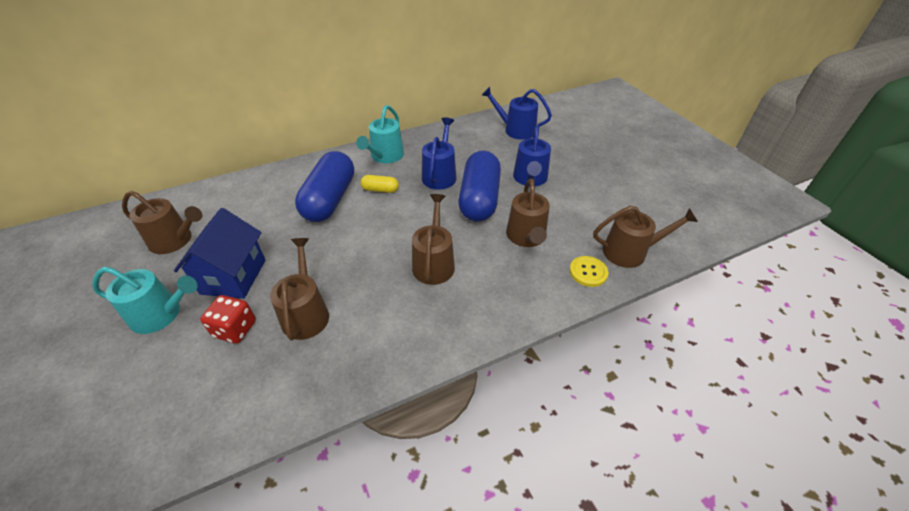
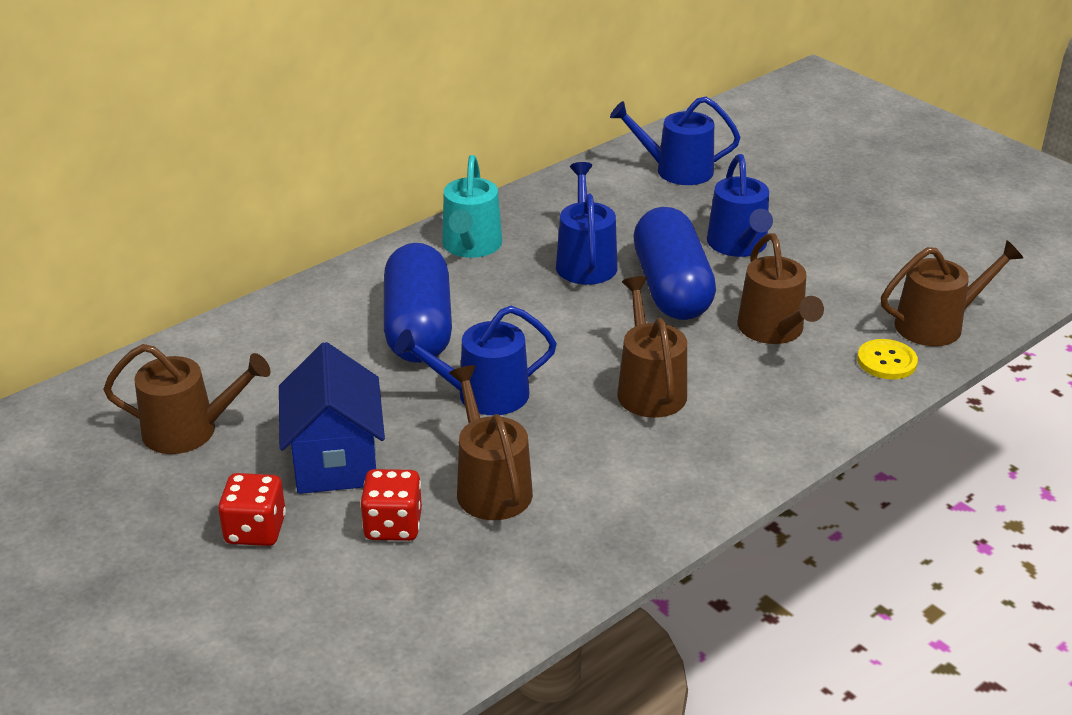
camera: 15 degrees left, 10 degrees down
turquoise watering can [92,266,198,334] -> red dice [218,473,286,546]
yellow capsule [361,175,399,193] -> none
none -> blue watering can [395,306,557,415]

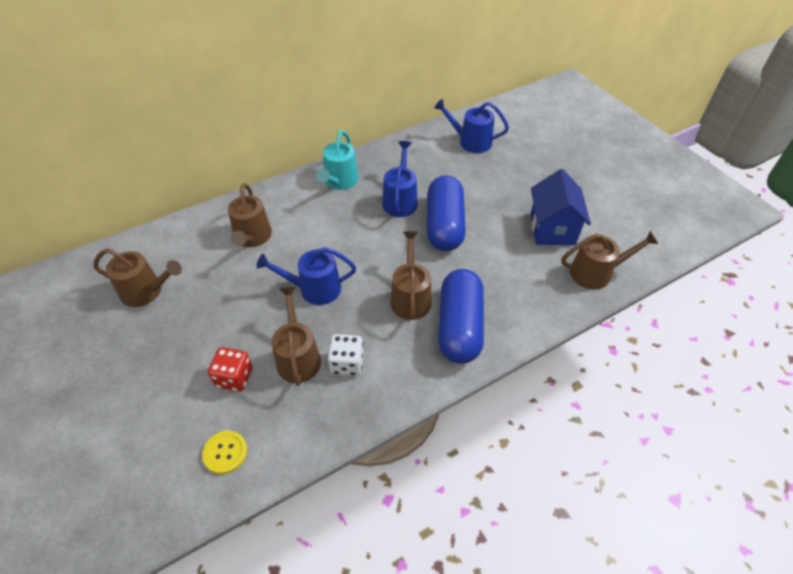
camera: 10 degrees right, 15 degrees up
red dice [218,473,286,546] -> none
blue house [279,342,385,494] -> blue house moved to [531,169,591,245]
blue capsule [384,243,452,363] -> blue capsule moved to [438,269,484,364]
blue watering can [707,154,773,257] -> none
brown watering can [737,233,824,344] -> brown watering can moved to [228,183,272,247]
yellow button [857,339,918,379] -> yellow button moved to [202,431,247,474]
none -> white dice [327,334,364,376]

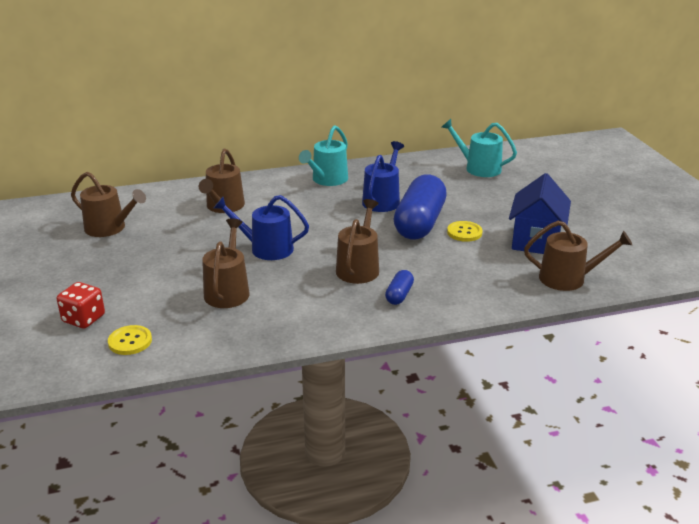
camera: 15 degrees right, 20 degrees down
red dice [208,347,253,392] -> red dice moved to [57,282,105,328]
white dice [327,334,364,376] -> none
blue watering can [434,99,509,153] -> turquoise watering can [442,119,517,177]
blue capsule [438,269,484,364] -> blue capsule [385,270,414,305], size x0.44
none -> yellow button [447,221,482,242]

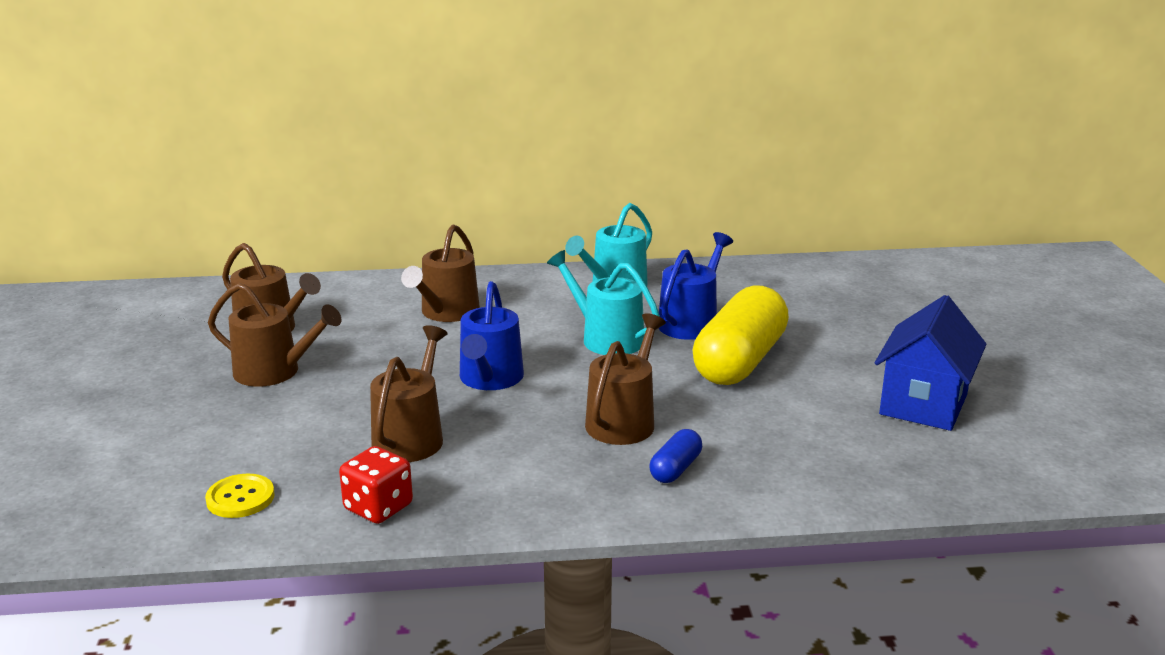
camera: 10 degrees right, 5 degrees down
red dice [57,282,105,328] -> red dice moved to [339,446,413,524]
blue watering can [214,195,309,260] -> blue watering can turned 105 degrees counterclockwise [460,281,524,390]
blue capsule [394,174,447,239] -> yellow capsule [693,285,789,385]
turquoise watering can [442,119,517,177] -> turquoise watering can moved to [547,250,660,355]
yellow button [447,221,482,242] -> none
brown watering can [524,221,632,291] -> brown watering can moved to [208,283,341,387]

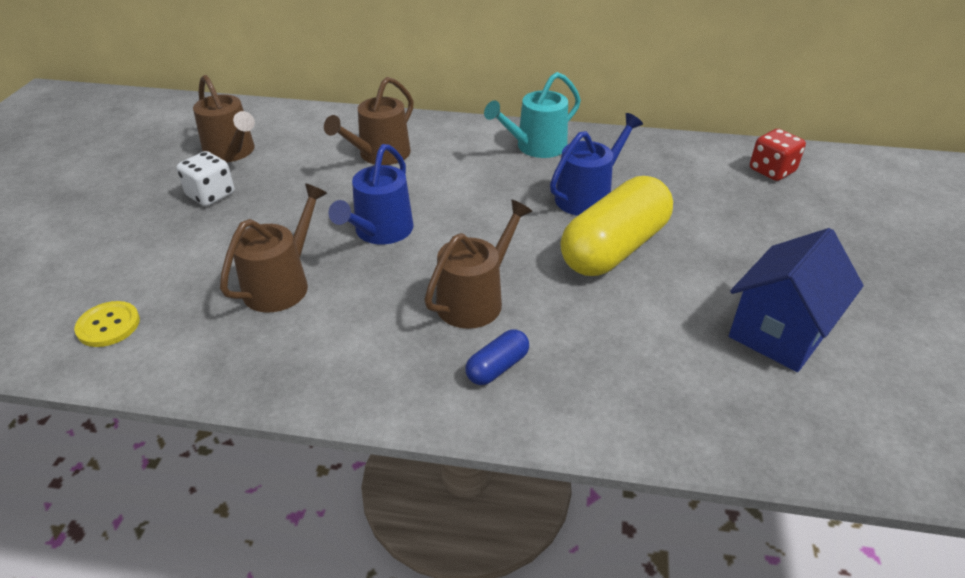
camera: 15 degrees right, 15 degrees up
brown watering can [208,283,341,387] -> white dice [176,151,235,206]
red dice [339,446,413,524] -> red dice moved to [750,129,806,181]
turquoise watering can [547,250,660,355] -> none

